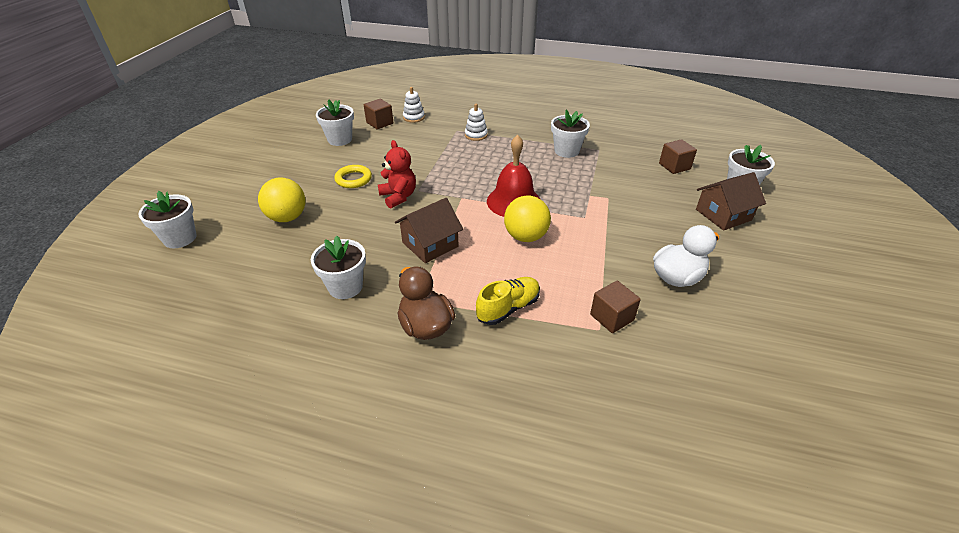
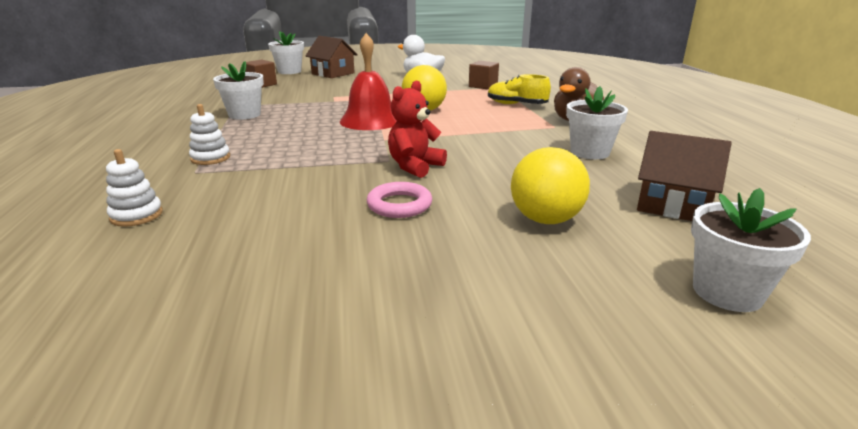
camera: 115 degrees left, 15 degrees down
white flower pot [316,99,354,146] -> none
yellow ring [334,165,372,188] -> pink ring [367,182,432,218]
brown cube [364,99,394,129] -> none
brown house [395,198,463,263] -> brown house moved to [637,131,732,221]

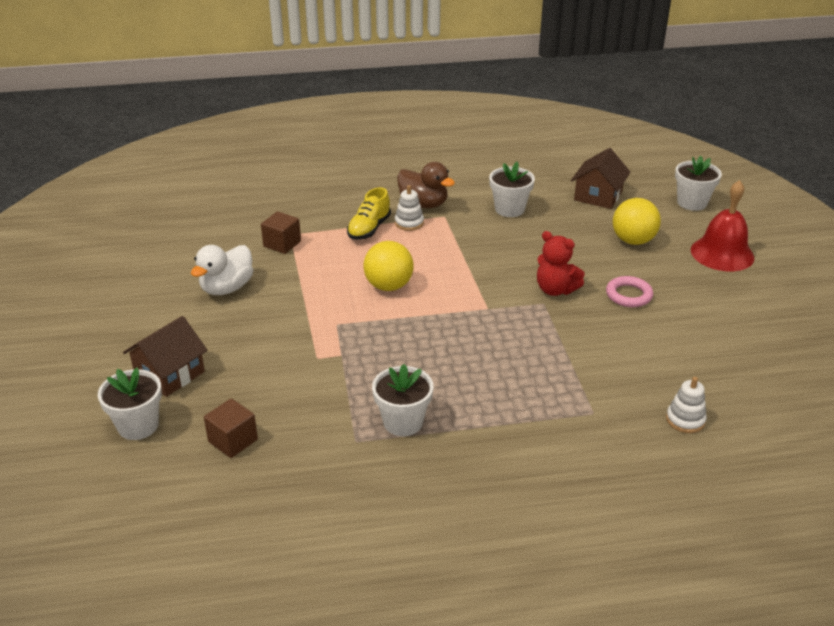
camera: 90 degrees left, 10 degrees up
white stacking toy [189,104,230,165] -> white stacking toy moved to [395,185,424,231]
red bell [340,33,397,130] -> red bell moved to [691,180,754,271]

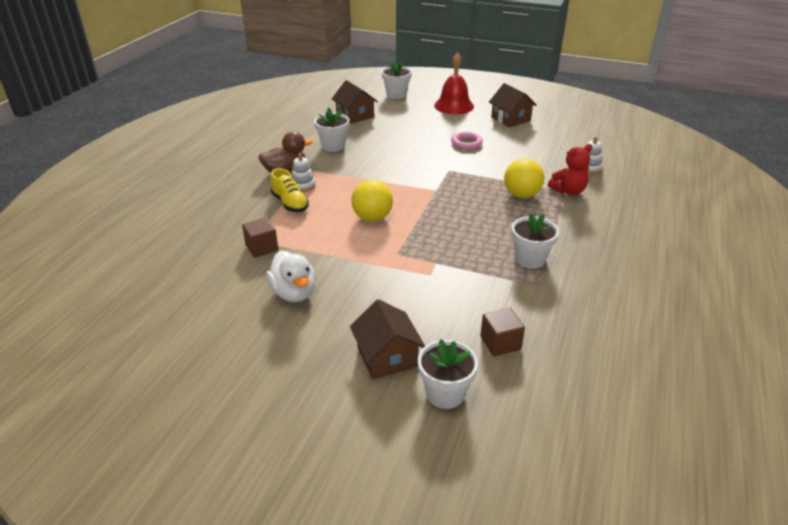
camera: 60 degrees left, 0 degrees up
red teddy bear [537,231,585,296] -> red teddy bear moved to [548,144,592,195]
yellow ball [613,198,661,245] -> yellow ball moved to [504,158,544,198]
none -> brown house [489,83,537,127]

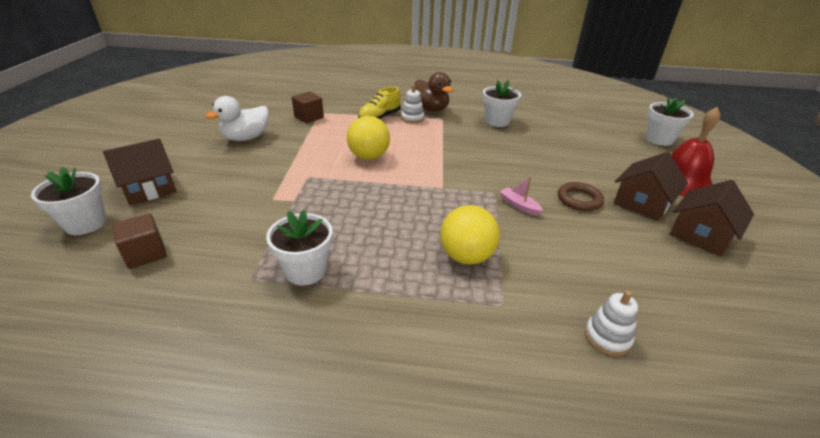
camera: 75 degrees right, 0 degrees up
brown house [332,80,378,124] -> brown house moved to [614,152,688,221]
pink ring [451,132,483,150] -> brown ring [558,182,604,211]
red teddy bear [548,144,592,195] -> none
none -> pink boat [500,176,543,216]

